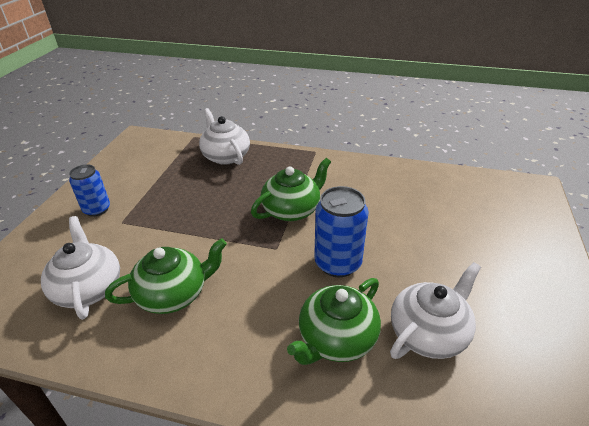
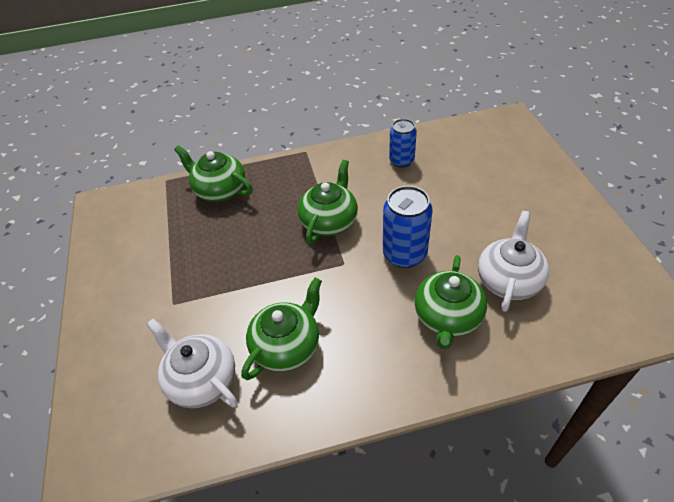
camera: 25 degrees left, 10 degrees up
blue can [69,164,110,217] -> blue can moved to [389,119,417,168]
white teapot [199,108,250,165] -> green teapot [174,145,253,202]

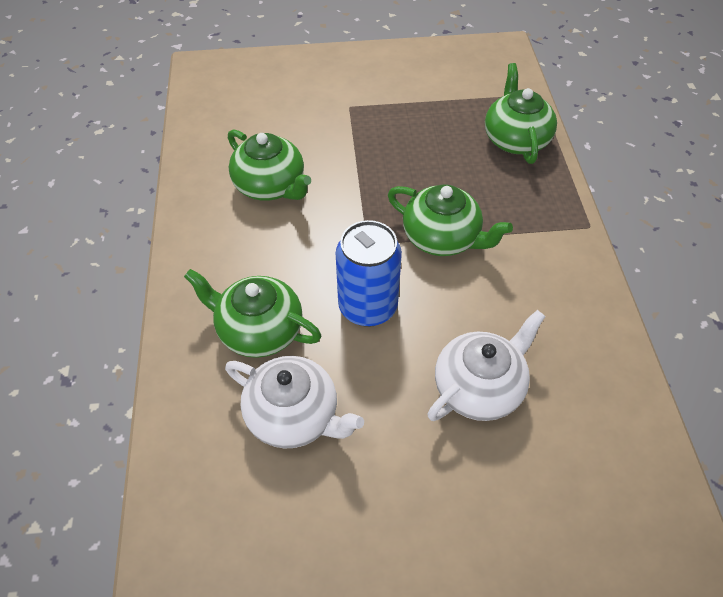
camera: 95 degrees right, 5 degrees up
white teapot [146,319,238,408] -> white teapot moved to [427,310,546,421]
green teapot [174,145,253,202] -> green teapot turned 45 degrees counterclockwise [485,63,557,164]
blue can [389,119,417,168] -> none

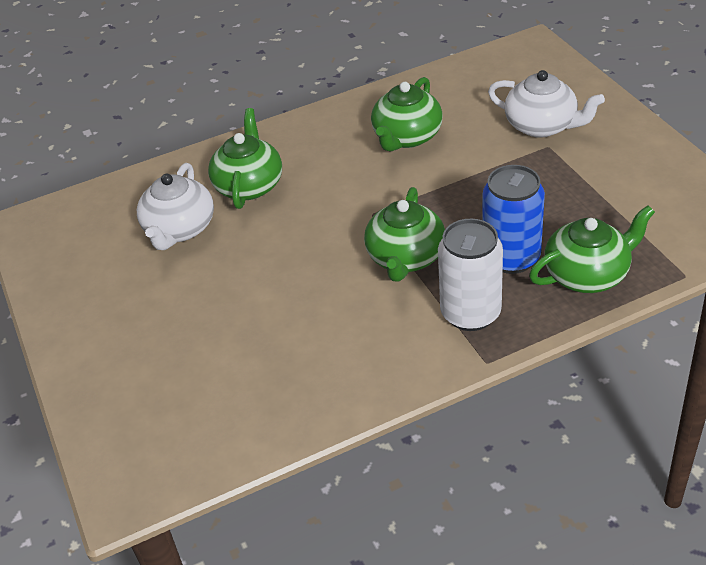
camera: 75 degrees right, 10 degrees down
blue can [336,220,402,327] -> blue can moved to [482,165,545,274]
white teapot [427,310,546,421] -> white teapot moved to [488,70,605,138]
none -> white can [438,219,503,331]

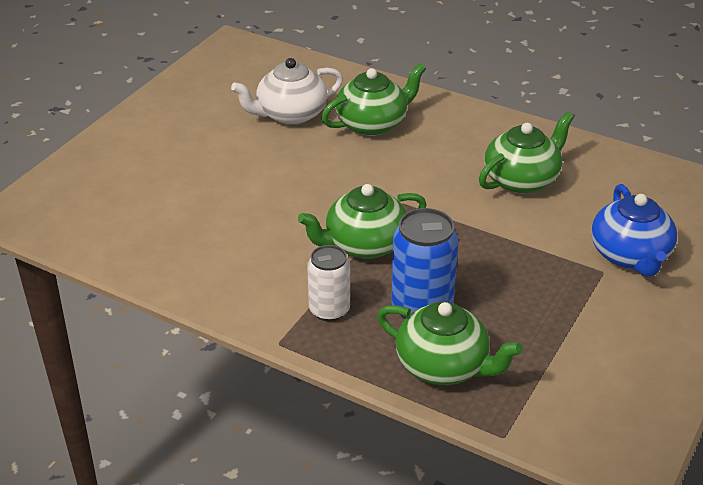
camera: 50 degrees right, 5 degrees down
green teapot [371,77,443,152] -> green teapot turned 150 degrees clockwise [479,111,574,194]
white can [438,219,503,331] -> white can [307,245,350,322], size x0.67
white teapot [488,70,605,138] -> blue teapot [591,184,677,277]

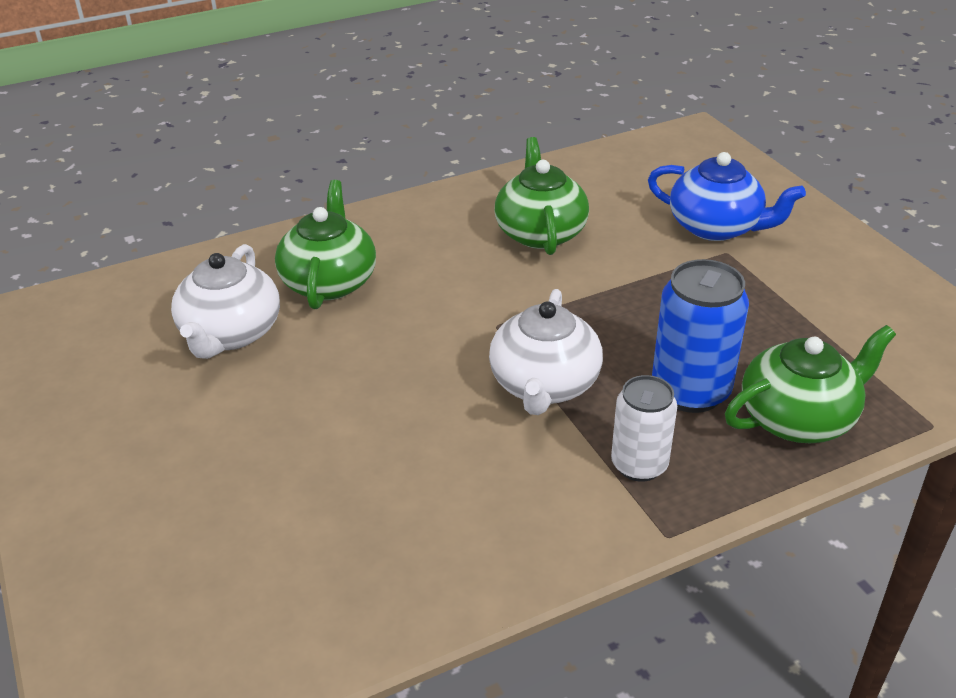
camera: 55 degrees left, 0 degrees up
green teapot [298,184,427,259] -> white teapot [489,289,603,415]

